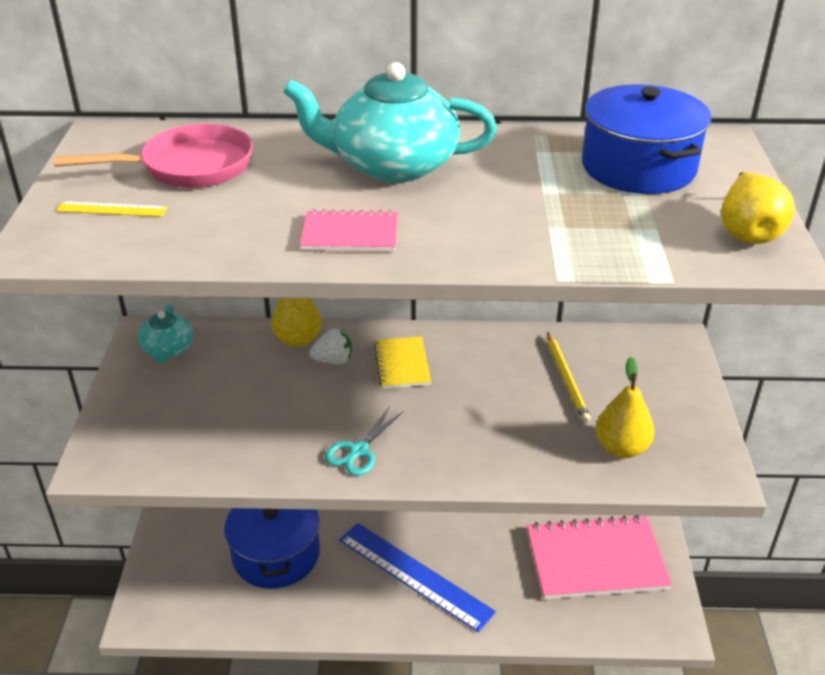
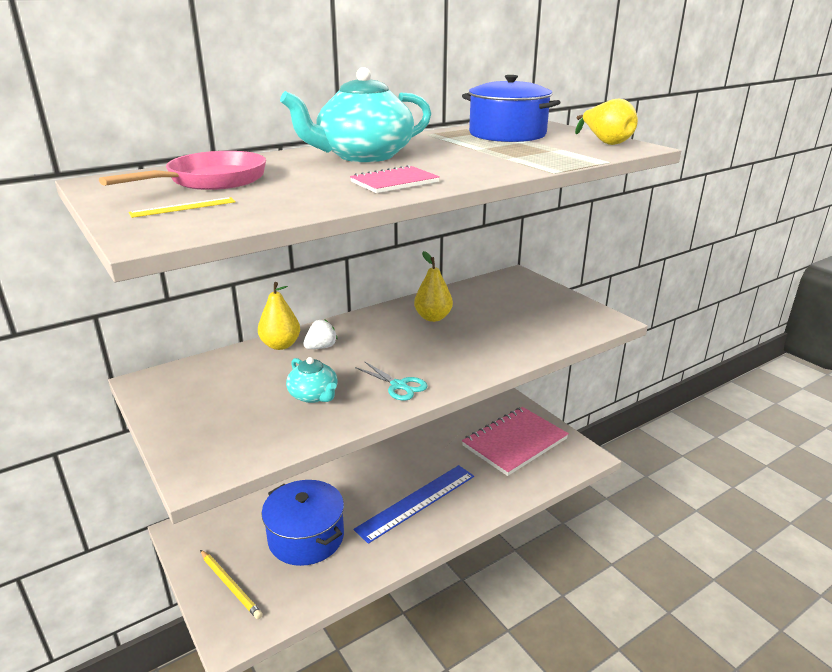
camera: 35 degrees left, 10 degrees down
turquoise teapot [138,304,193,363] -> turquoise teapot moved to [286,357,338,403]
turquoise scissors [325,406,404,476] -> turquoise scissors turned 45 degrees counterclockwise [355,361,428,401]
blue ruler [339,523,496,632] -> blue ruler turned 45 degrees counterclockwise [354,465,474,544]
yellow notebook [374,337,431,389] -> none
yellow pencil [547,332,591,423] -> yellow pencil moved to [200,550,263,619]
yellow pear [596,357,654,458] -> yellow pear moved to [414,251,453,322]

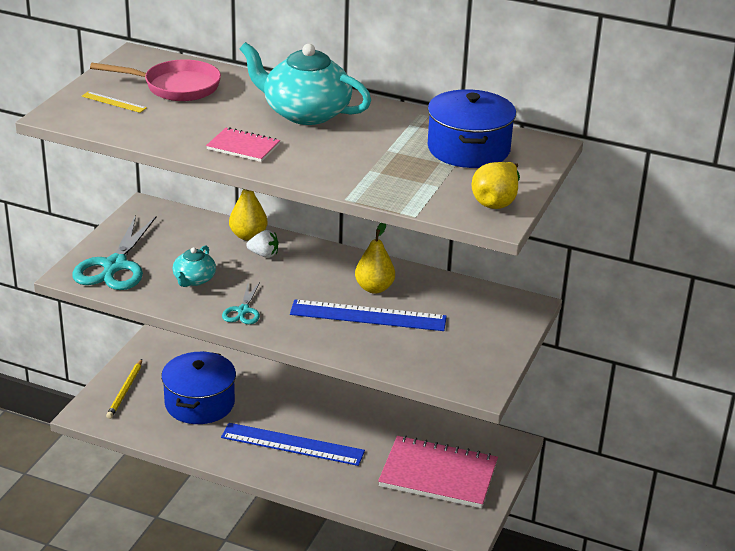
camera: 55 degrees right, 5 degrees up
none -> turquoise scissors [72,215,156,290]
none -> blue ruler [290,300,447,331]

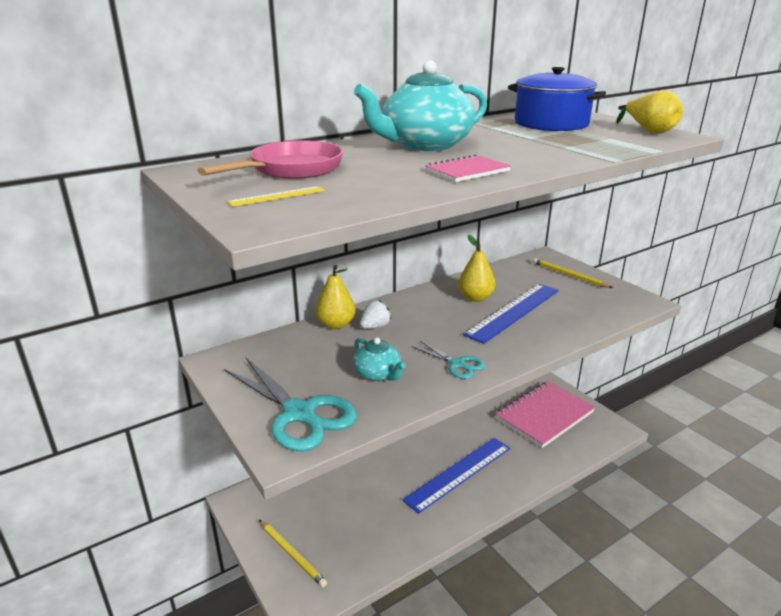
camera: 55 degrees left, 5 degrees down
blue pot [161,351,236,424] -> none
none -> yellow pencil [533,258,613,288]

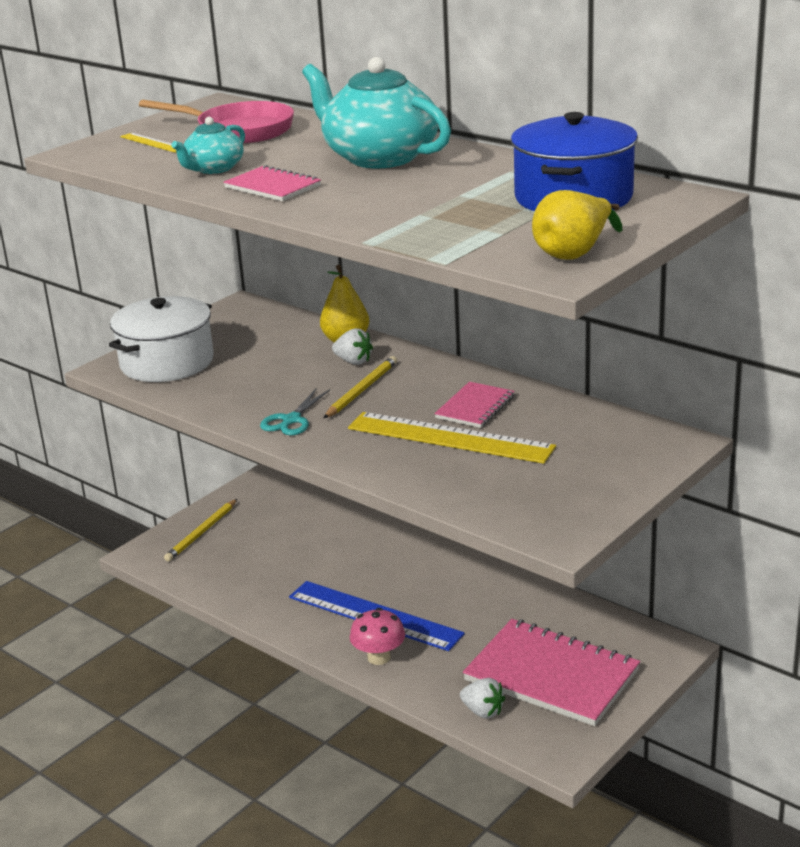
camera: 75 degrees right, 0 degrees up
turquoise scissors [224,358,357,451] -> white pot [109,296,214,382]
turquoise teapot [353,337,406,381] -> turquoise teapot moved to [171,117,245,174]
yellow pear [458,235,496,302] -> pink notebook [434,382,515,428]
blue ruler [463,284,559,344] -> yellow ruler [348,412,556,464]
yellow pencil [533,258,613,288] -> yellow pencil moved to [324,356,397,418]
none -> pink mushroom [350,608,405,665]
none -> white strawberry [460,678,505,719]

